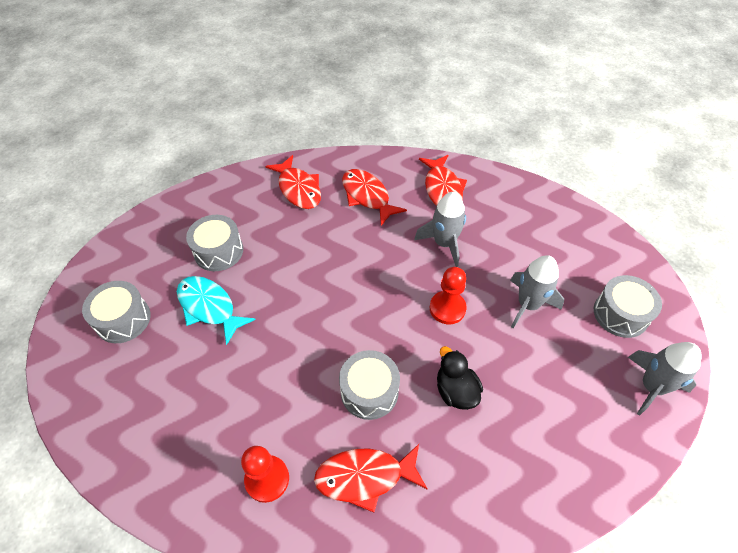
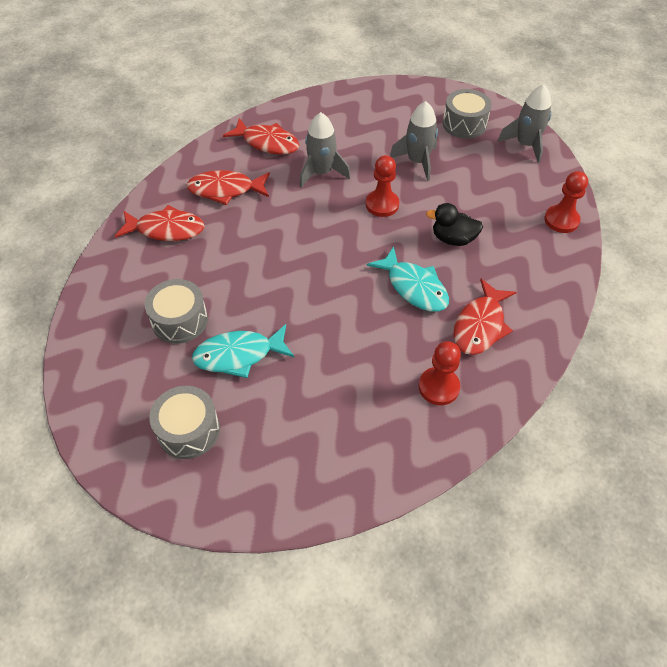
camera: 55 degrees left, 0 degrees up
grey drum [339,350,400,420] -> turquoise fish [367,246,449,312]
none -> red pawn [544,171,588,233]

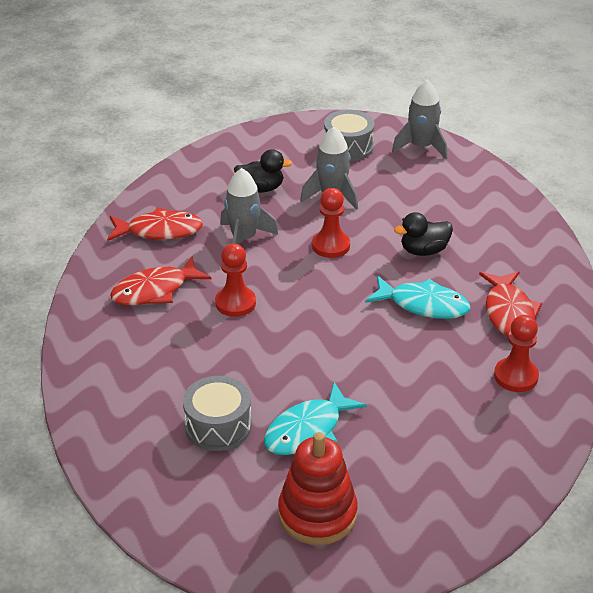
camera: 30 degrees left, 15 degrees down
red fish [115,205,204,241] -> none
grey drum [149,386,220,459] -> red stacking toy [278,432,357,545]
red pawn [544,171,588,233] -> red pawn moved to [215,243,256,317]
none -> black duck [234,149,293,193]

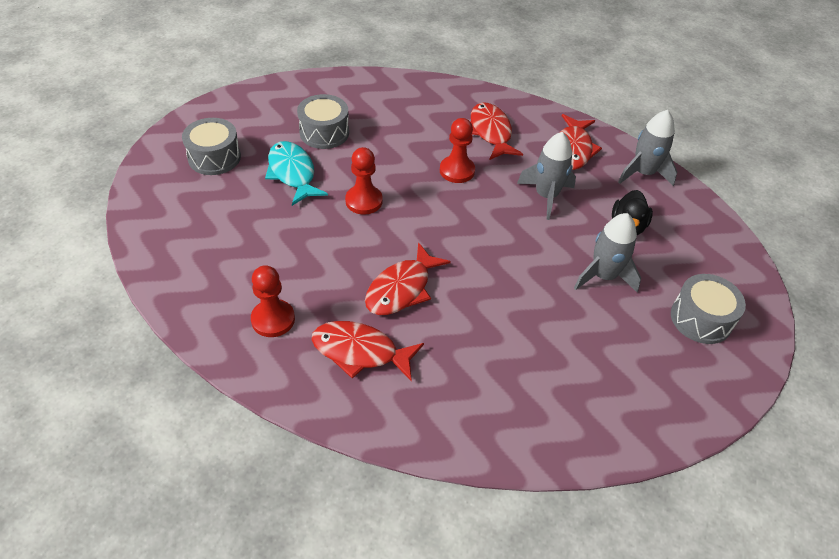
camera: 105 degrees right, 10 degrees up
red stacking toy [278,432,357,545] -> grey drum [182,118,241,175]
red pawn [312,188,350,258] -> red pawn moved to [345,147,383,215]
turquoise fish [365,276,470,319] -> red fish [365,242,451,315]
grey rocket [392,80,447,159] -> grey rocket moved to [618,110,677,186]
black duck [394,212,453,256] -> none

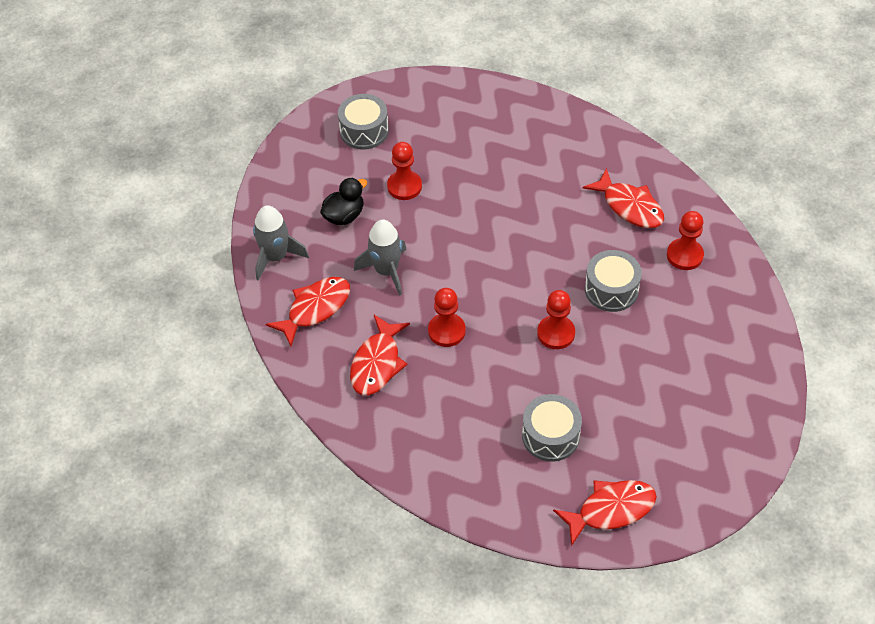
camera: 145 degrees left, 5 degrees up
grey drum [182,118,241,175] -> grey drum moved to [585,250,642,312]
turquoise fish [265,141,328,206] -> none
red fish [365,242,451,315] -> red fish moved to [553,480,657,546]
grey rocket [574,213,641,293] -> red pawn [387,142,422,200]

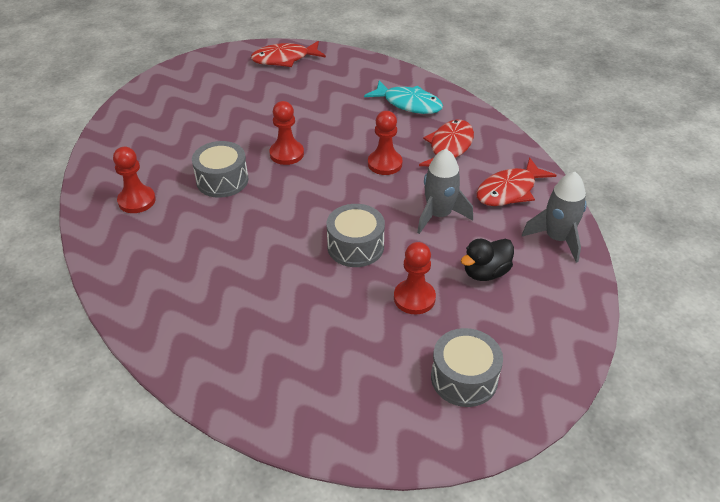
camera: 175 degrees left, 10 degrees down
grey drum [522,394,582,462] -> grey drum moved to [327,204,385,267]
red fish [582,168,664,228] -> none
none -> turquoise fish [364,80,443,114]

